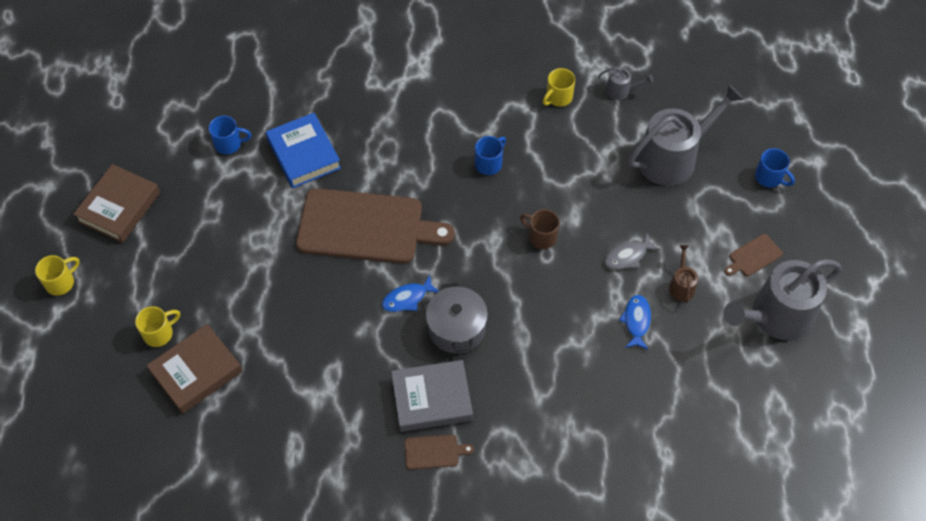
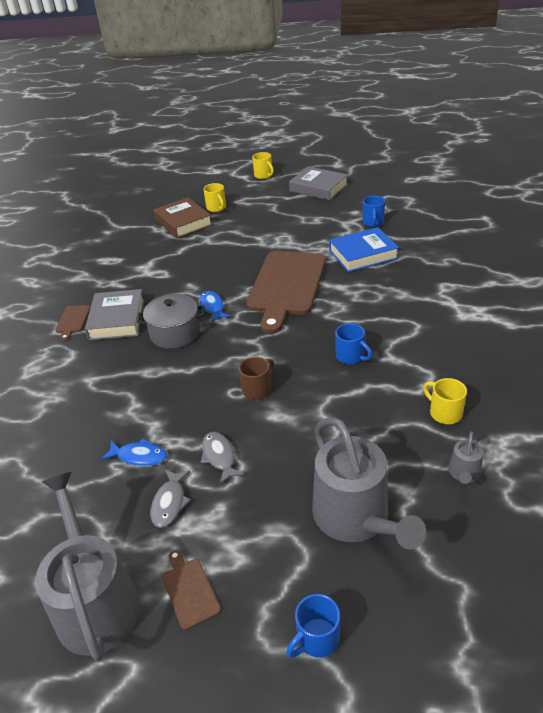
camera: 100 degrees right, 20 degrees down
brown book [73,164,160,243] -> grey book [289,166,348,200]
brown watering can [669,245,698,303] -> grey fish [151,469,191,528]

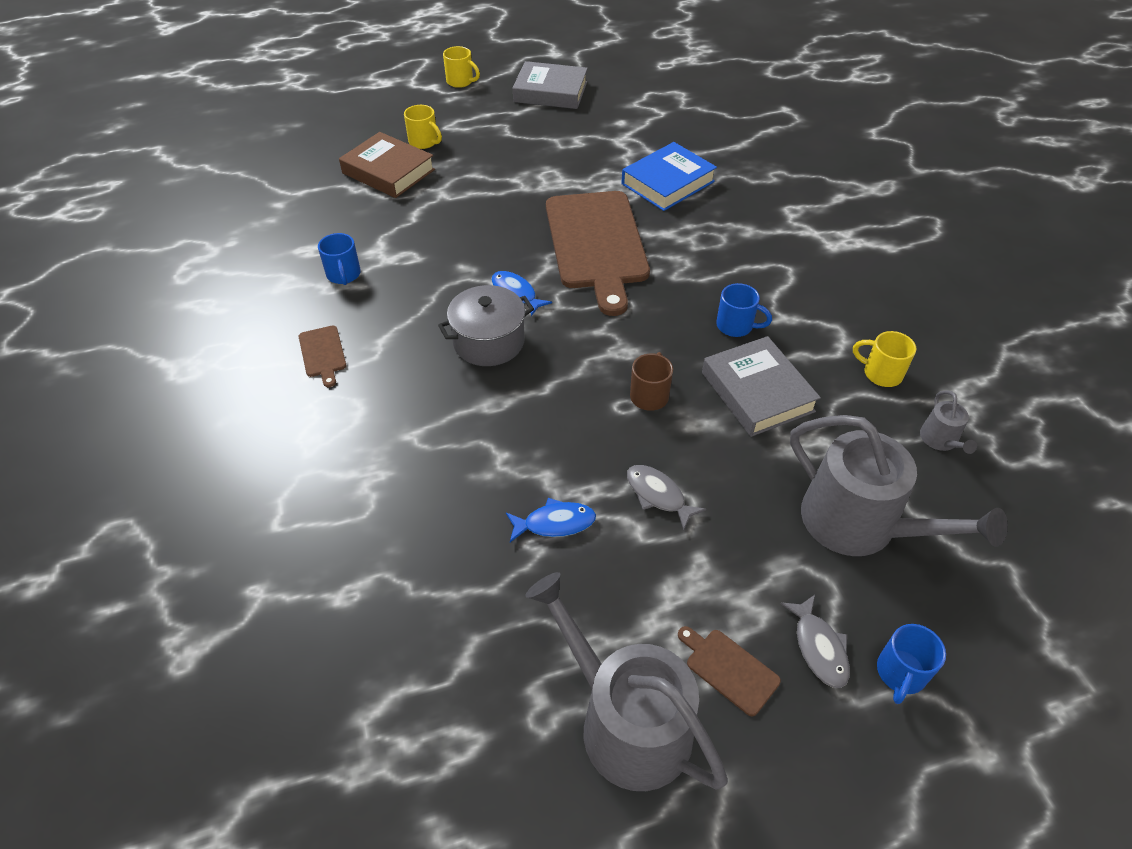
camera: 25 degrees left, 10 degrees up
grey book [85,289,145,340] -> grey book moved to [702,336,821,437]
grey fish [151,469,191,528] -> grey fish moved to [780,595,850,688]
blue mug [362,196,385,227] -> blue mug moved to [318,233,361,285]

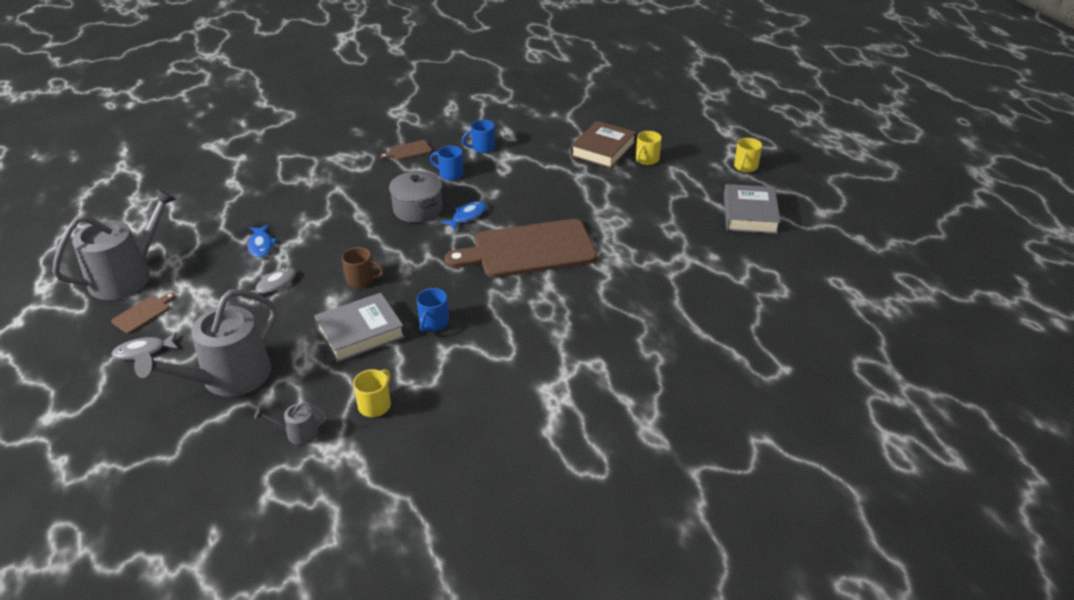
camera: 85 degrees right, 10 degrees down
blue book [622,142,717,211] -> none
blue mug [877,624,946,704] -> blue mug moved to [430,146,464,181]

